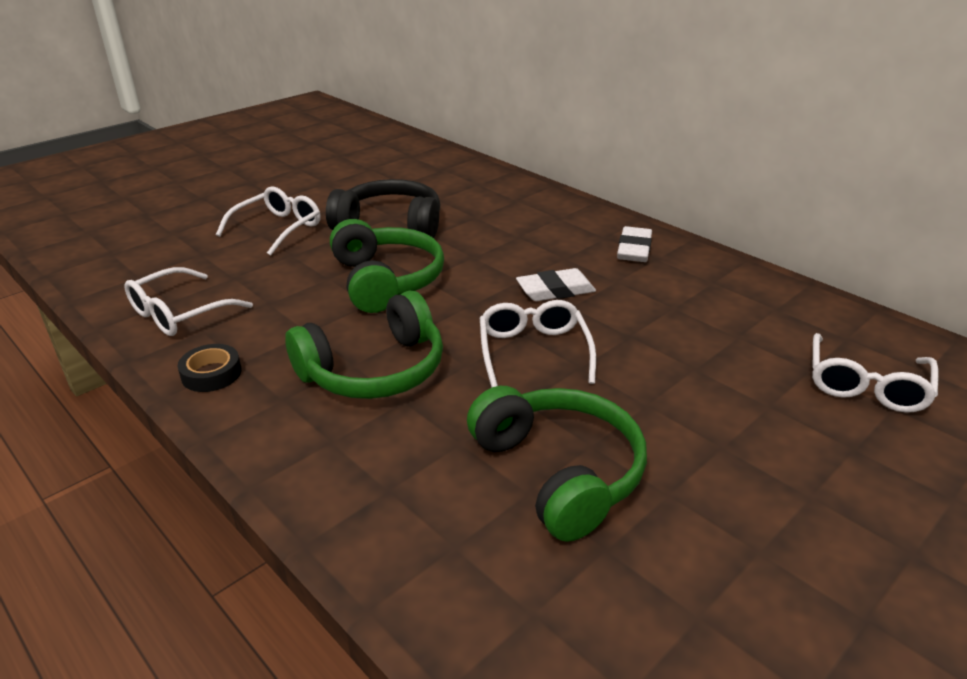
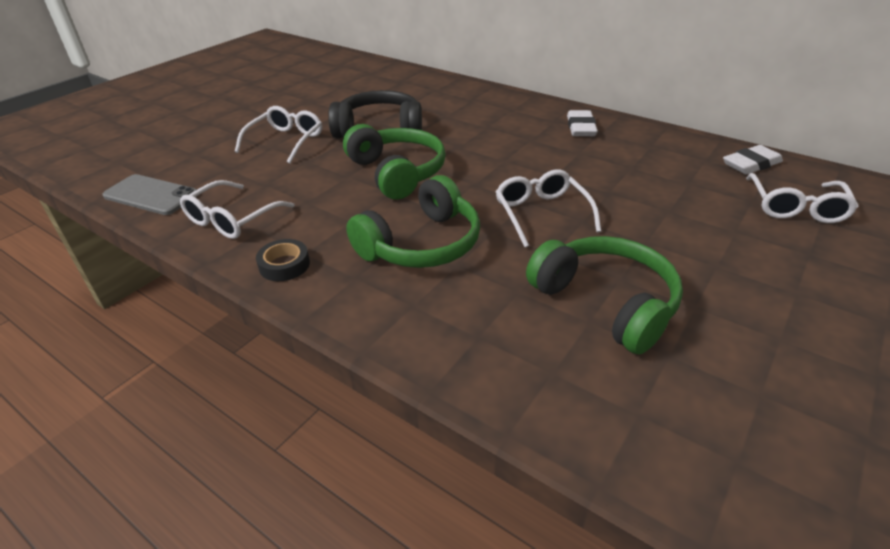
camera: 10 degrees left, 5 degrees up
white eraser [516,268,596,301] -> white eraser moved to [723,145,783,175]
none -> grey phone [102,174,197,215]

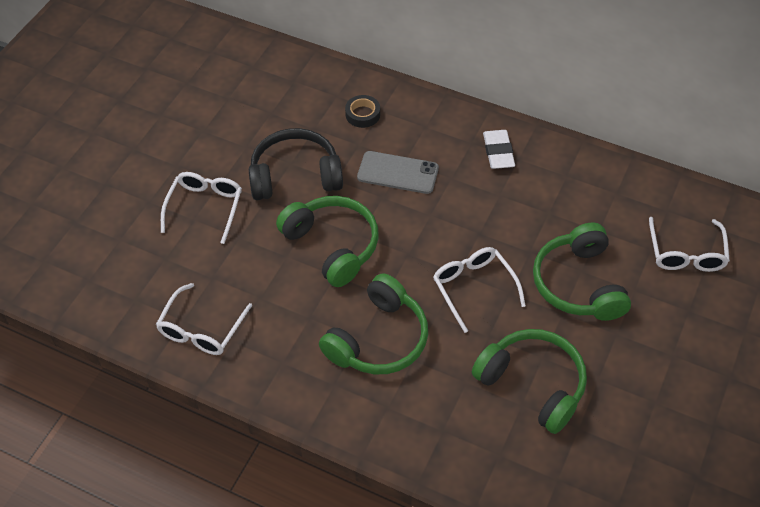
camera: 10 degrees left, 15 degrees up
grey phone [102,174,197,215] -> grey phone moved to [357,151,439,194]
black tape [256,239,310,281] -> black tape moved to [345,95,380,128]
white eraser [723,145,783,175] -> none
none -> green headphones [533,222,631,321]

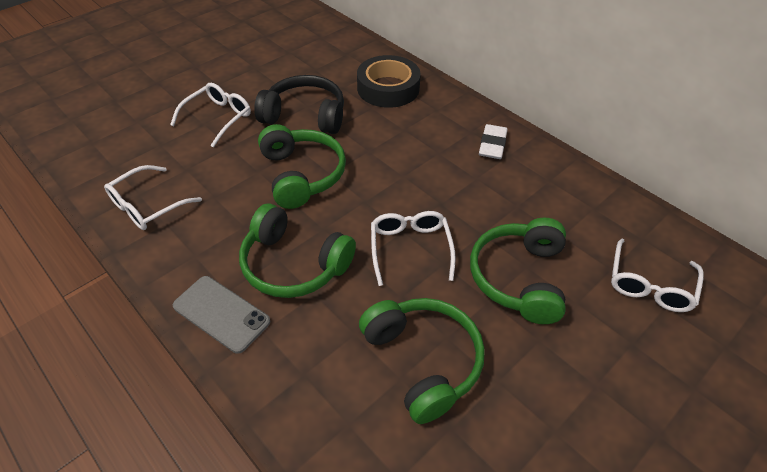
camera: 20 degrees right, 5 degrees down
green headphones [319,273,428,374] -> green headphones turned 60 degrees clockwise [239,203,356,298]
black tape [345,95,380,128] -> black tape [357,55,421,108], size x2.00
grey phone [357,151,439,194] -> grey phone moved to [173,276,270,354]

